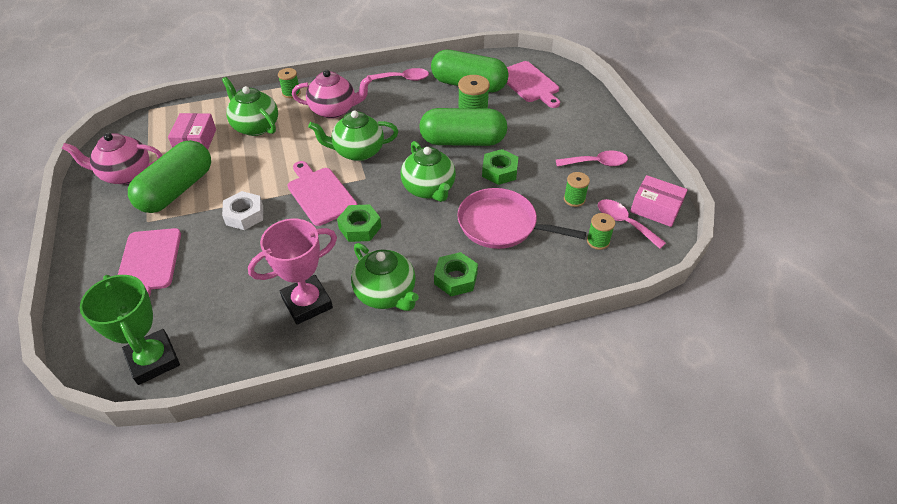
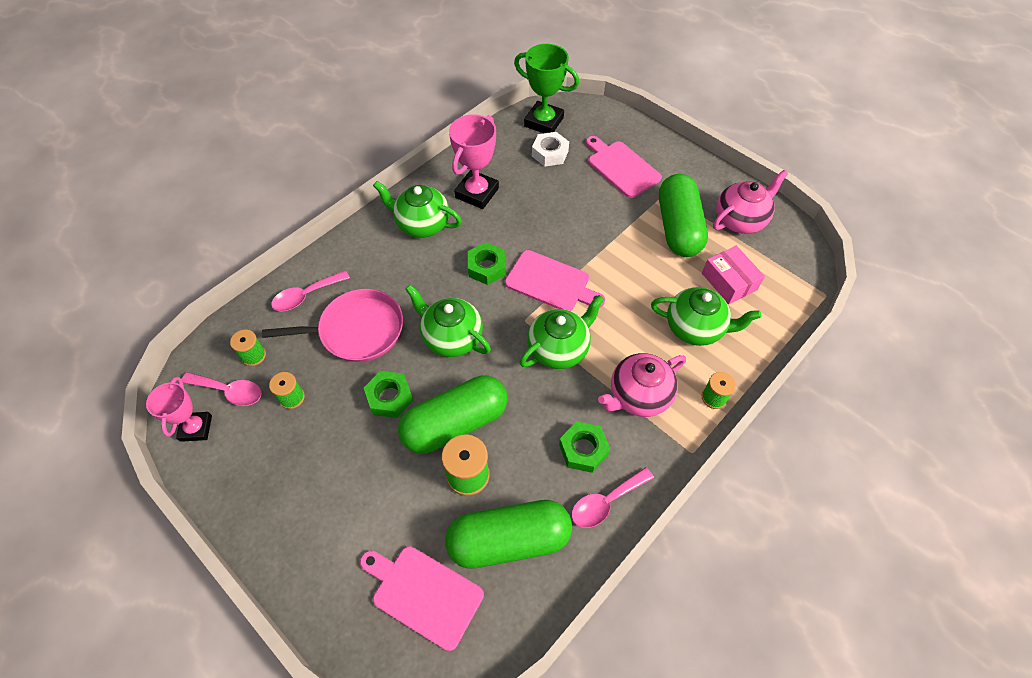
camera: 150 degrees right, 10 degrees up
white nut [222,191,263,230] -> white nut moved to [532,132,569,167]
green nut [434,252,478,296] -> green nut moved to [559,421,610,473]
pink spoon [556,151,628,167] -> pink spoon moved to [271,270,350,311]
pink box [630,175,688,227] -> pink trophy [146,376,212,442]

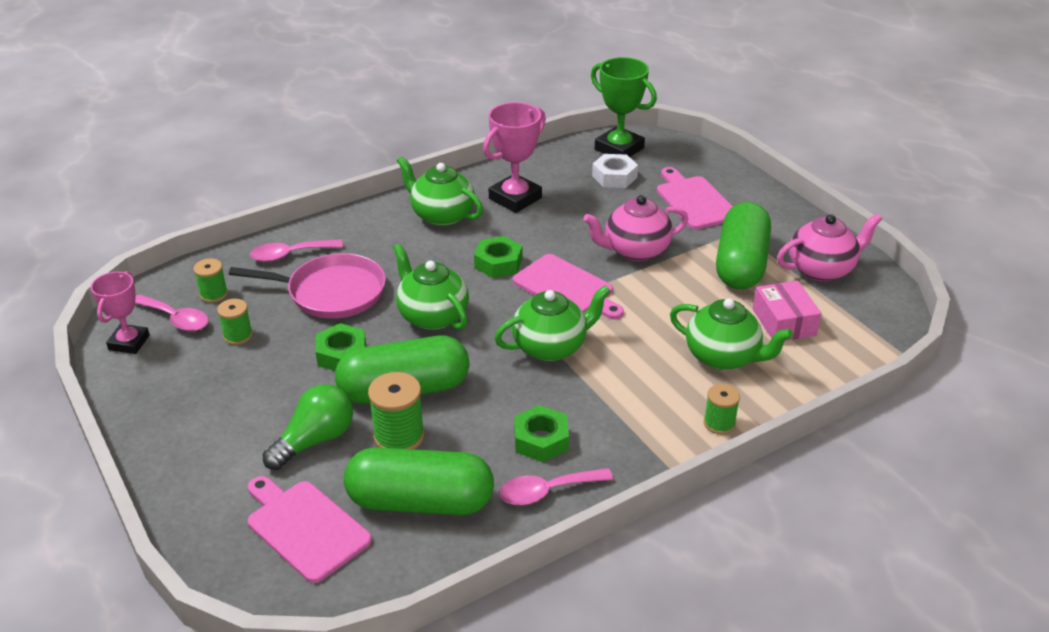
camera: 15 degrees right, 20 degrees down
pink teapot [598,353,686,417] -> pink teapot moved to [583,195,688,261]
none -> green light bulb [263,384,353,470]

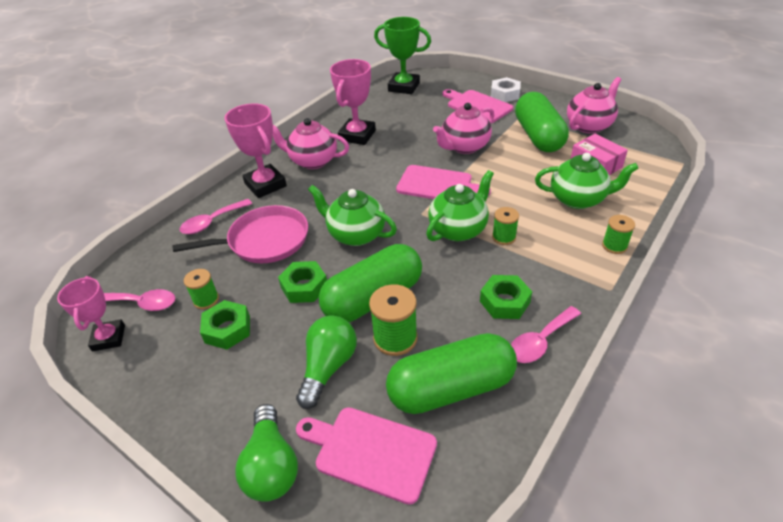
camera: 20 degrees left, 5 degrees up
green spool [193,259,228,303] -> green spool moved to [492,207,519,245]
green teapot [397,156,483,226] -> pink teapot [273,118,349,169]
green nut [474,236,522,278] -> green nut moved to [200,300,250,350]
white nut [592,154,638,188] -> white nut moved to [491,77,521,102]
none -> pink trophy [225,103,287,198]
none -> green light bulb [235,404,298,502]

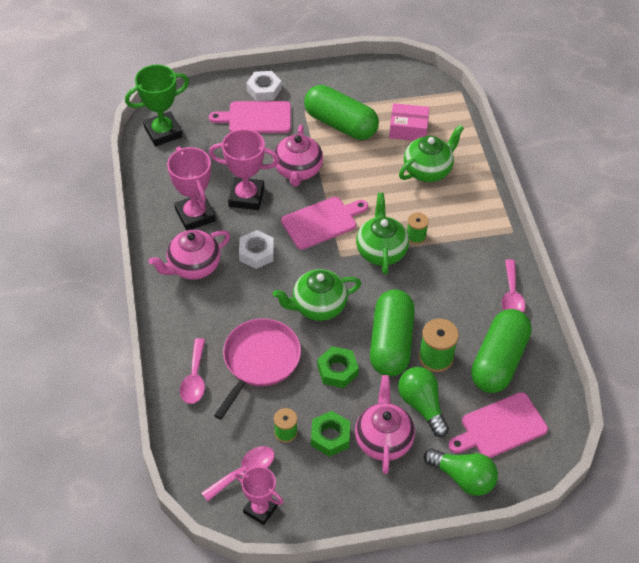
camera: 50 degrees left, 10 degrees up
pink trophy [225,103,287,198] -> pink trophy moved to [209,129,280,210]
green nut [480,275,532,319] -> none
pink teapot [567,77,621,133] -> pink teapot moved to [355,375,415,474]
green spool [602,215,635,254] -> none
none -> white nut [239,230,274,269]

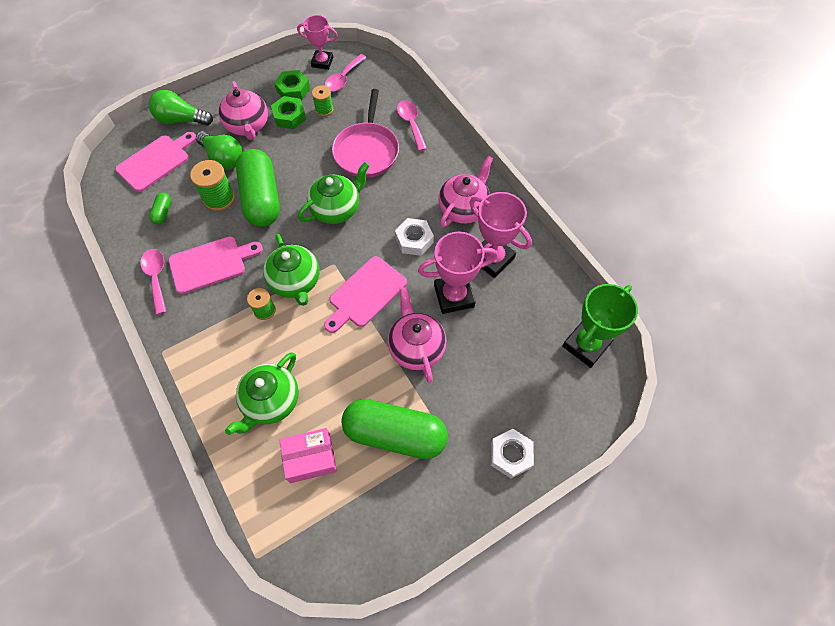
camera: 160 degrees right, 10 degrees up
pink cutting board [209,101,291,133] -> pink cutting board moved to [168,236,263,294]
green nut [317,346,359,388] -> green nut moved to [274,70,310,100]
green capsule [471,309,532,393] -> green capsule [149,192,171,225], size x0.41

